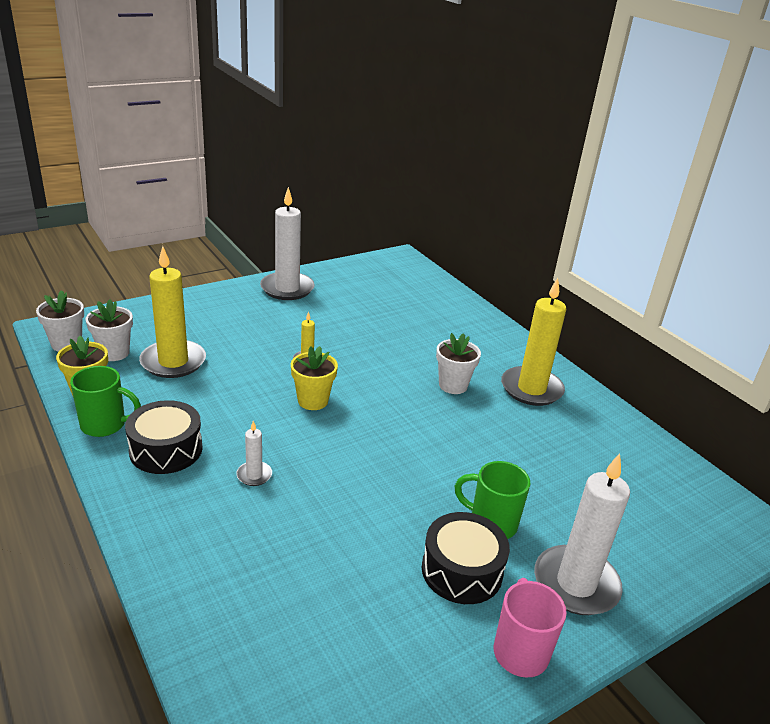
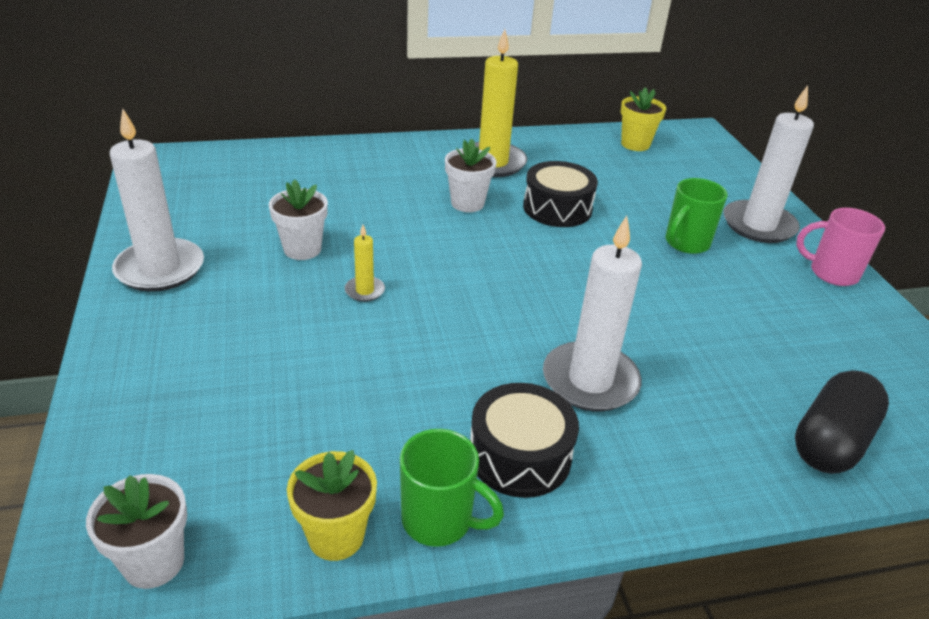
camera: 70 degrees left, 5 degrees up
green mug [70,366,141,437] -> green mug turned 90 degrees clockwise [400,429,504,547]
white flower pot [85,299,133,361] -> white flower pot moved to [269,179,328,260]
yellow candle [139,246,206,378] -> none
white candle [236,421,272,486] -> white candle [543,216,642,412], size x2.18
yellow flower pot [291,346,338,410] -> yellow flower pot moved to [621,87,666,151]
black drum [422,512,510,604] -> black drum moved to [523,161,598,227]
none -> black capsule [795,370,889,474]

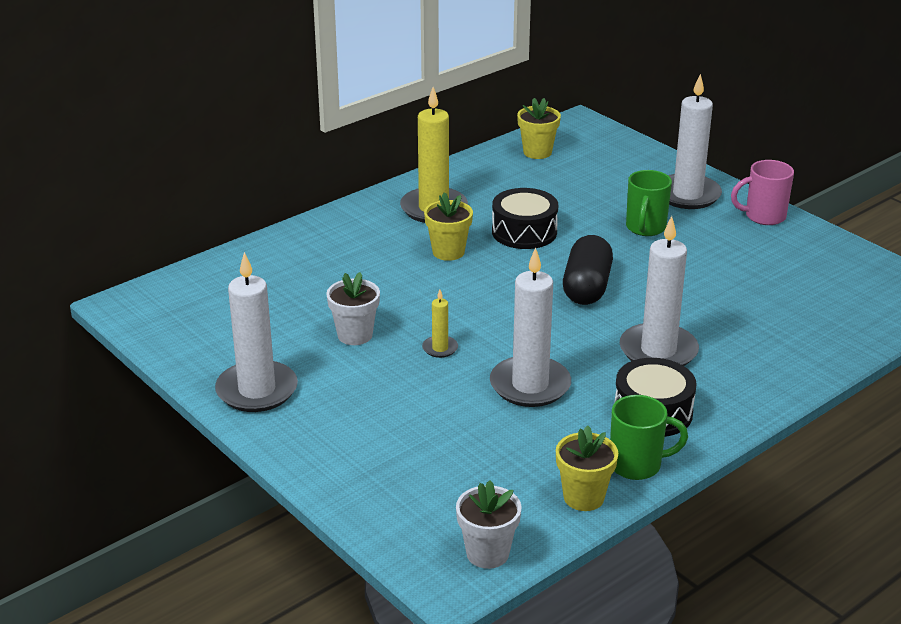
camera: 25 degrees left, 5 degrees down
white flower pot [445,139,496,212] -> yellow flower pot [424,192,473,261]
black capsule [795,370,889,474] -> black capsule moved to [563,235,613,305]
none -> white candle [490,247,571,407]

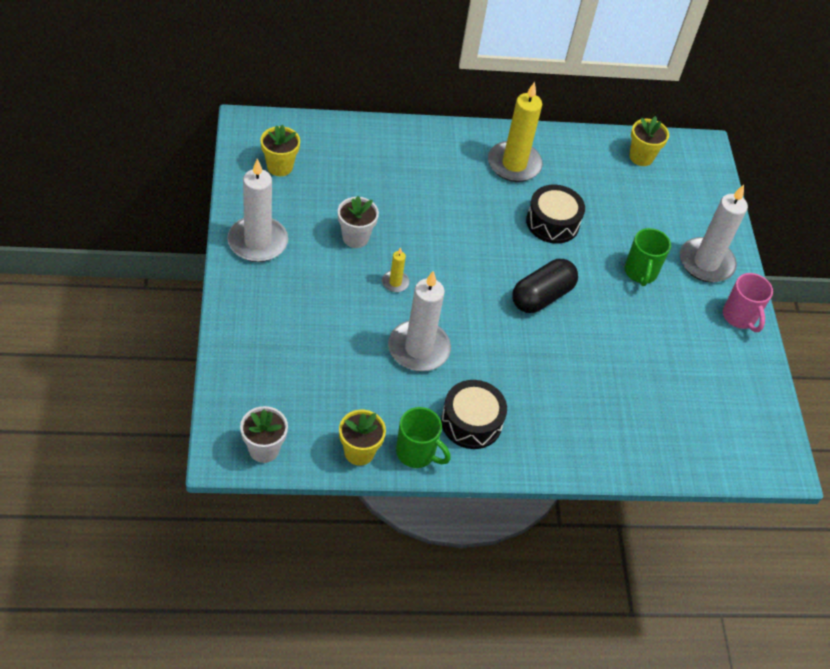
camera: 30 degrees right, 20 degrees up
yellow flower pot [424,192,473,261] -> yellow flower pot moved to [261,125,300,176]
white candle [620,216,699,366] -> none
green mug [626,170,672,236] -> green mug turned 45 degrees counterclockwise [624,228,671,286]
pink mug [731,160,794,225] -> pink mug turned 135 degrees counterclockwise [723,273,773,332]

